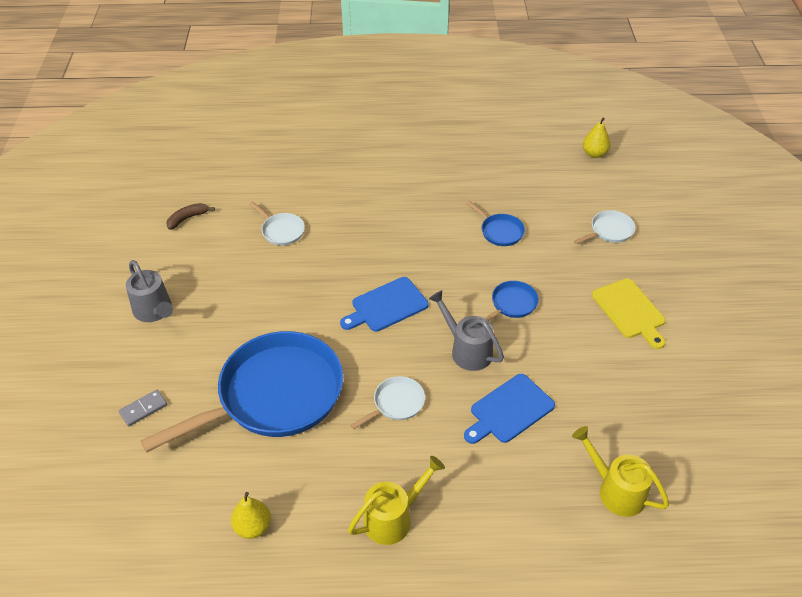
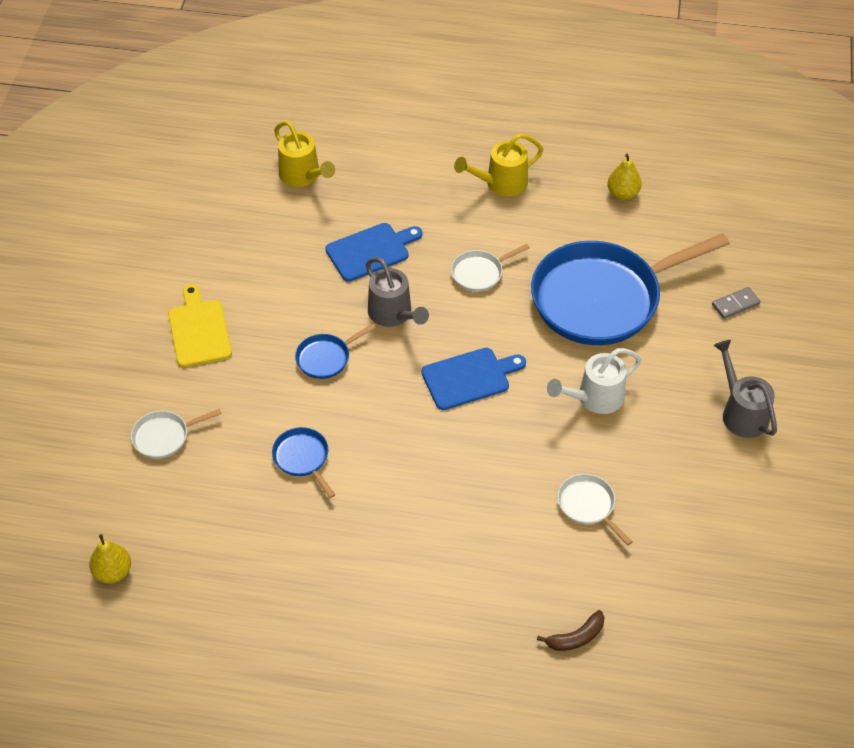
camera: 170 degrees left, 5 degrees up
brown banana [166,203,215,230] -> brown banana moved to [537,610,605,651]
none -> white watering can [547,348,642,414]

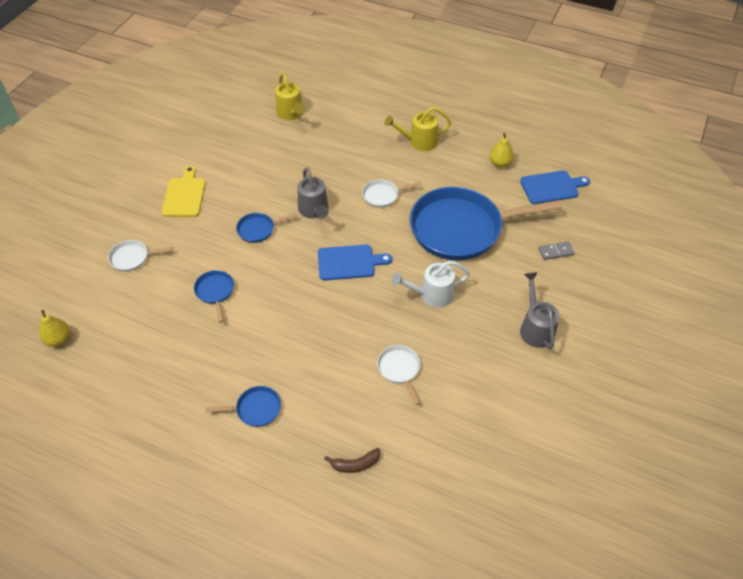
camera: 15 degrees right, 0 degrees up
blue cutting board [325,223,422,282] -> blue cutting board moved to [520,170,590,204]
none -> blue pan [206,386,281,427]

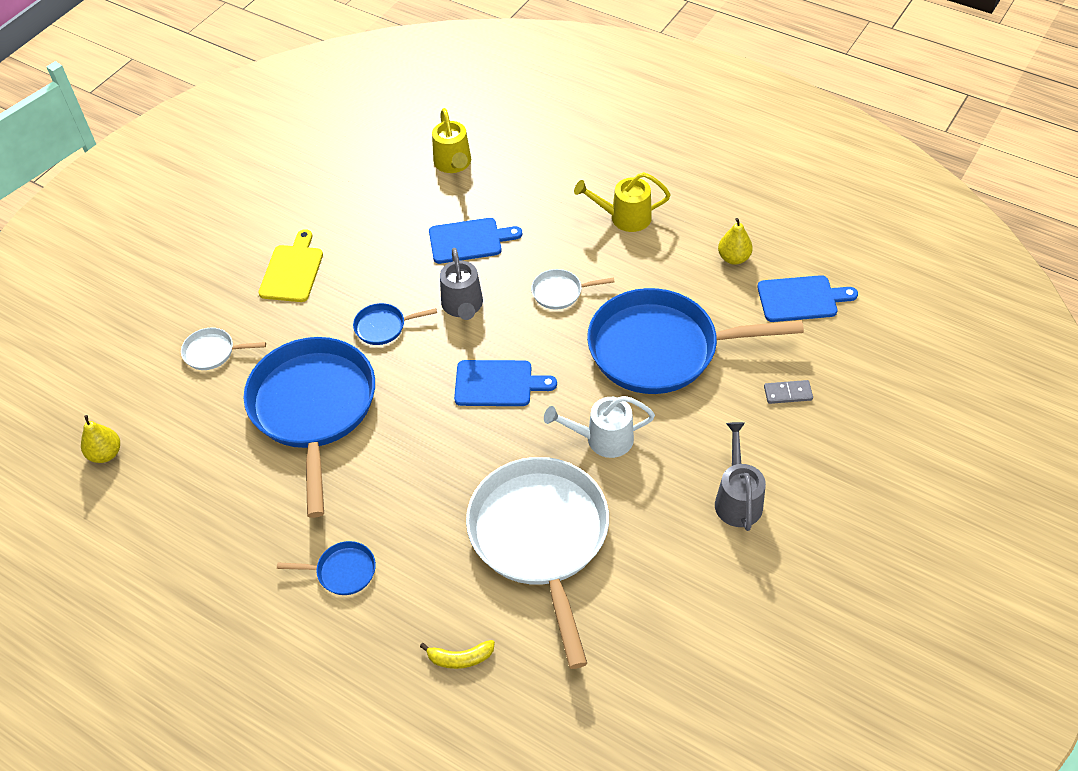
camera: 10 degrees right, 0 degrees up
blue pan [194,270,234,322] -> blue pan [244,337,375,518], size x2.44
brown banana [324,448,380,473] -> yellow banana [420,640,495,669]
white pan [377,345,421,405] -> white pan [466,457,609,669], size x2.44
none -> blue cutting board [429,218,522,264]

